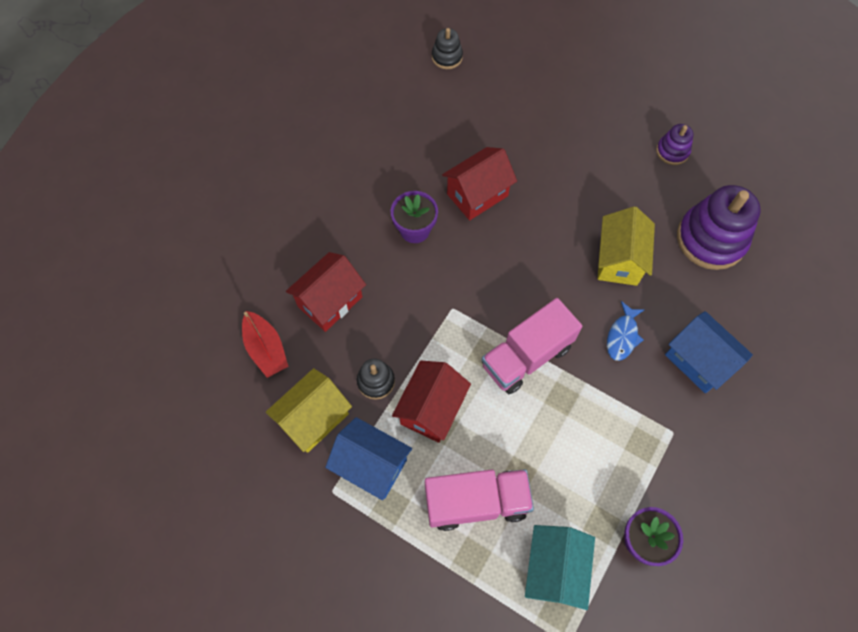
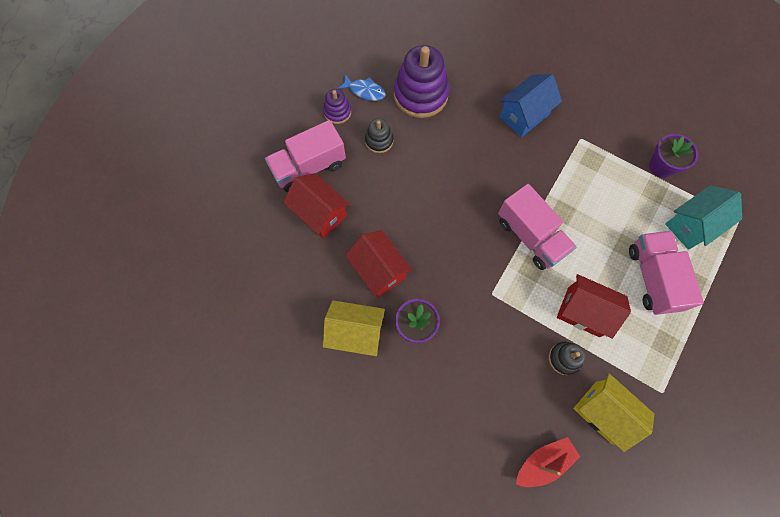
camera: 90 degrees left, 5 degrees up
red house [286,252,366,332] -> red house moved to [283,173,350,239]
blue house [325,417,412,500] -> none
black stacking toy [432,28,463,69] -> black stacking toy moved to [365,118,393,153]
turquoise house [525,525,595,610] -> turquoise house turned 45 degrees counterclockwise [665,185,742,250]
yellow house [598,206,655,286] -> yellow house moved to [323,300,385,356]
blue fish [607,301,645,361] -> blue fish moved to [338,74,386,101]
none -> pink truck [265,120,346,192]

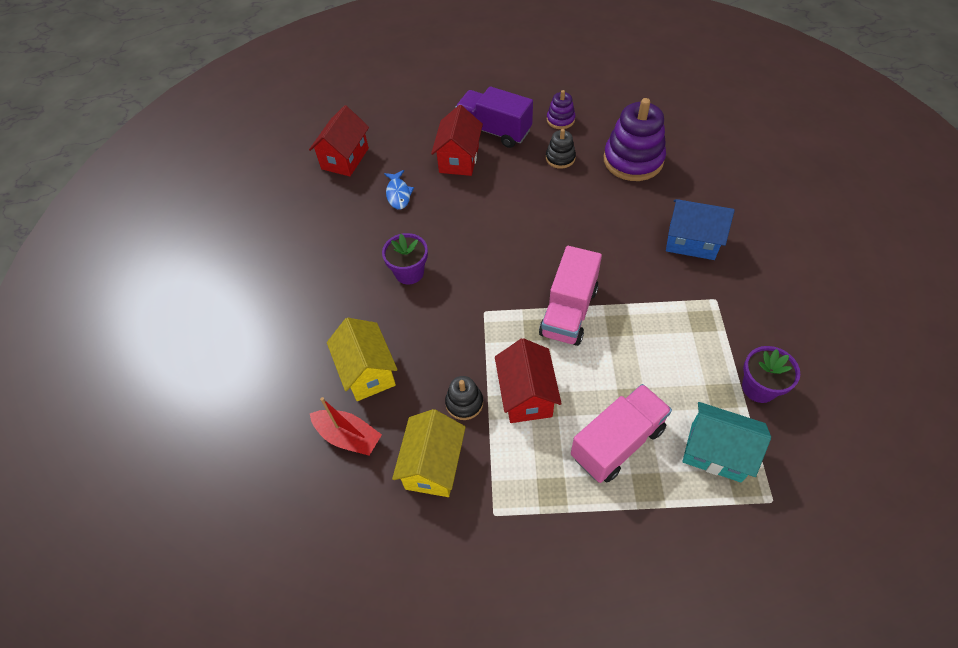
camera: 60 degrees right, 15 degrees down
pink truck [265,120,346,192] -> purple truck [455,86,533,148]
yellow house [323,300,385,356] -> yellow house moved to [327,318,398,401]
blue fish [338,74,386,101] -> blue fish moved to [384,170,414,209]
red house [345,230,412,298] -> red house moved to [309,105,369,176]

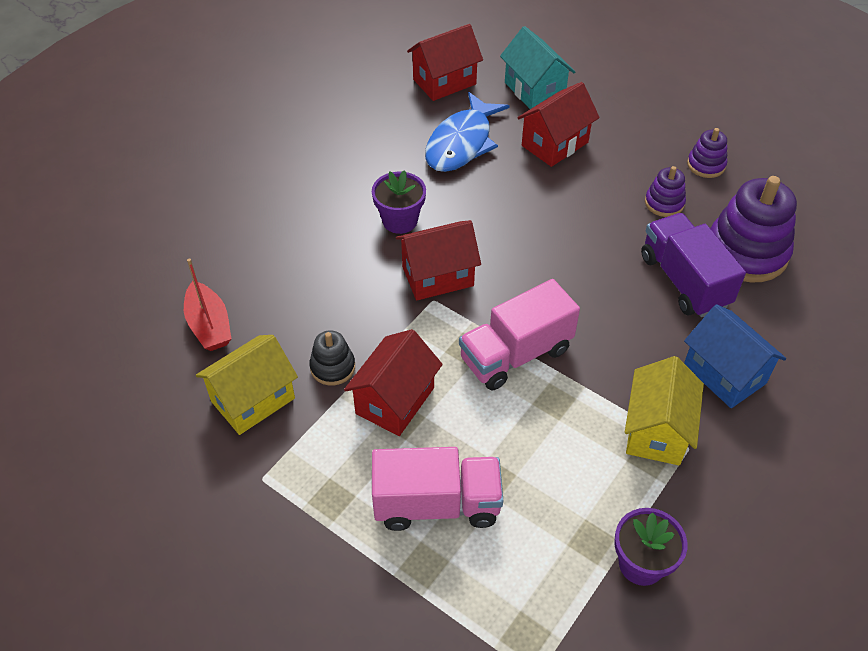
camera: 35 degrees right, 5 degrees down
yellow house [327,318,398,401] -> yellow house moved to [625,356,704,465]
blue fish [384,170,414,209] -> blue fish [425,92,510,172], size x1.85
purple truck [455,86,533,148] -> purple truck moved to [641,213,746,317]
black stacking toy [546,129,576,169] -> purple stacking toy [645,166,686,217]
turquoise house [683,402,771,483] -> turquoise house moved to [500,26,575,109]
none -> red house [396,220,481,300]

